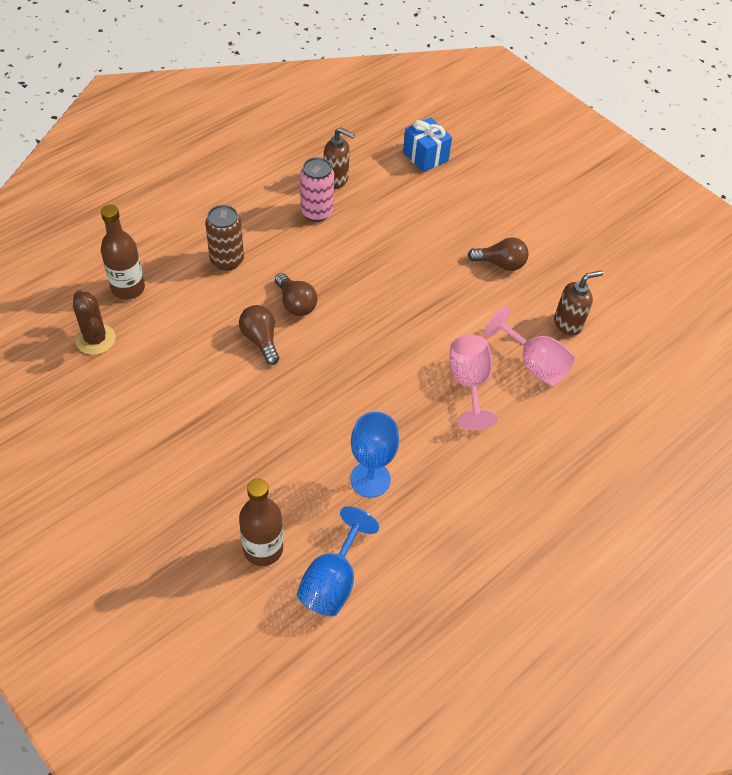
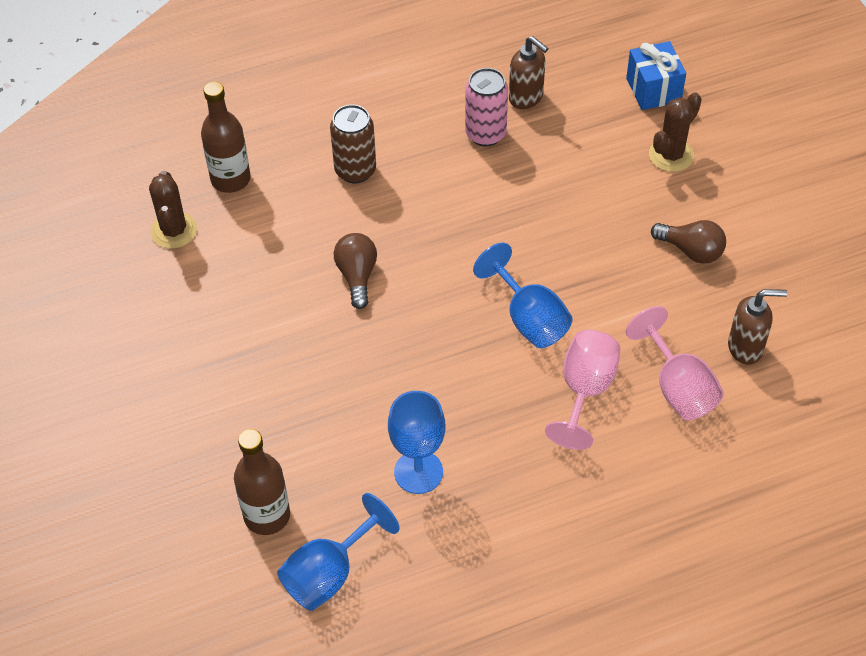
camera: 25 degrees right, 0 degrees up
brown light bulb [275,273,317,316] -> none
none -> blue goblet [473,243,573,348]
none -> brown cactus [649,92,702,172]

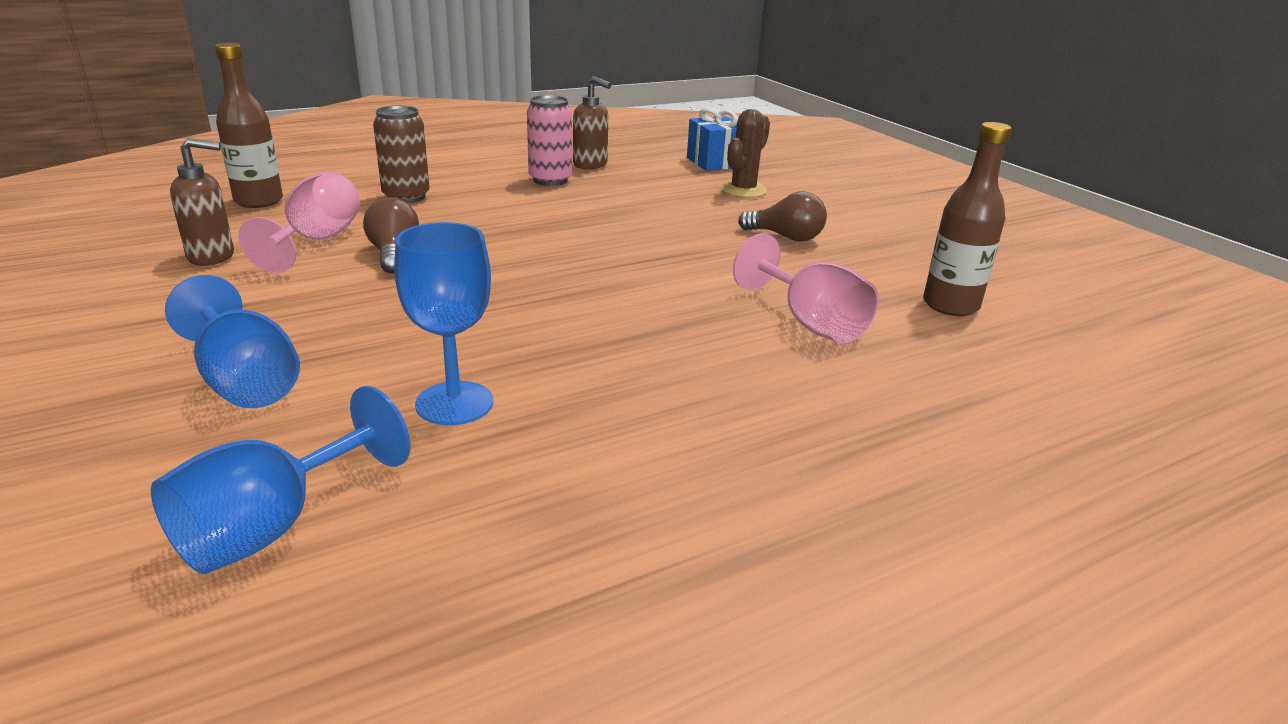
camera: 10 degrees left, 25 degrees down
brown cactus [149,171,197,249] -> none
brown bottle [234,429,290,535] -> brown bottle moved to [923,122,1012,316]
blue goblet [473,243,573,348] -> blue goblet moved to [165,275,300,408]
pink goblet [545,330,621,450] -> pink goblet moved to [238,171,360,273]
brown soap dispenser [728,289,787,364] -> brown soap dispenser moved to [170,138,234,266]

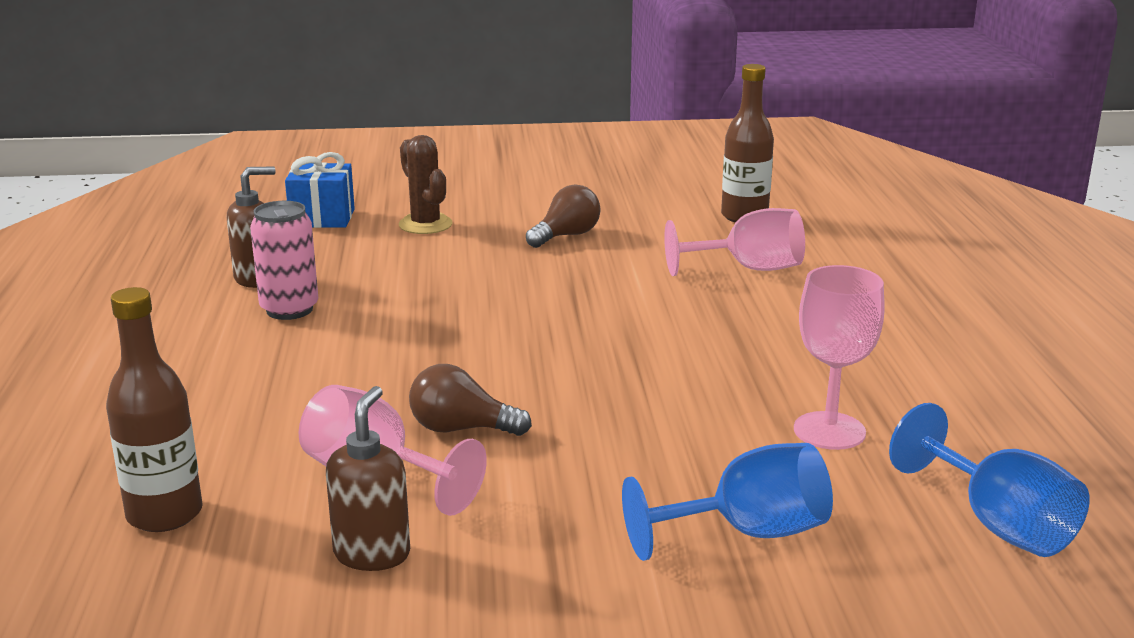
camera: 65 degrees left, 5 degrees down
brown can [373,106,430,203] -> none
blue goblet [394,222,493,425] -> pink goblet [794,265,885,450]

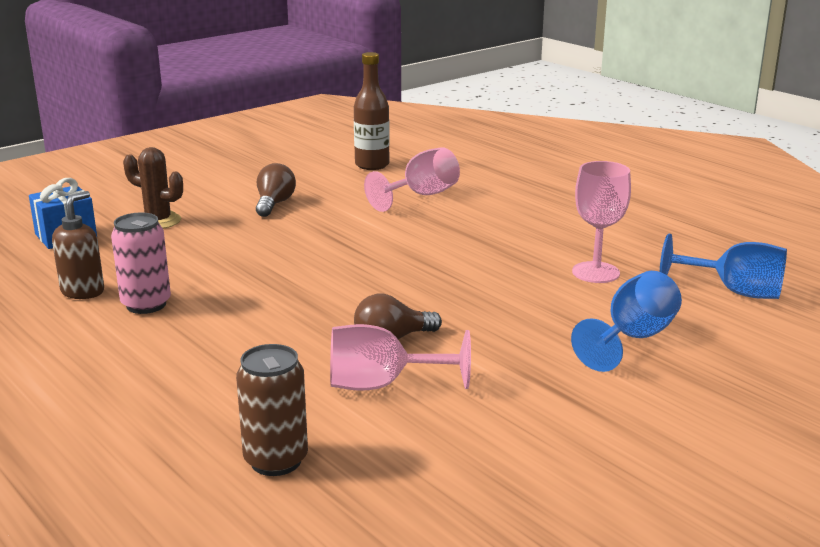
camera: 35 degrees left, 0 degrees up
brown bottle [106,287,203,532] -> brown can [236,344,308,476]
brown soap dispenser [326,386,410,571] -> none

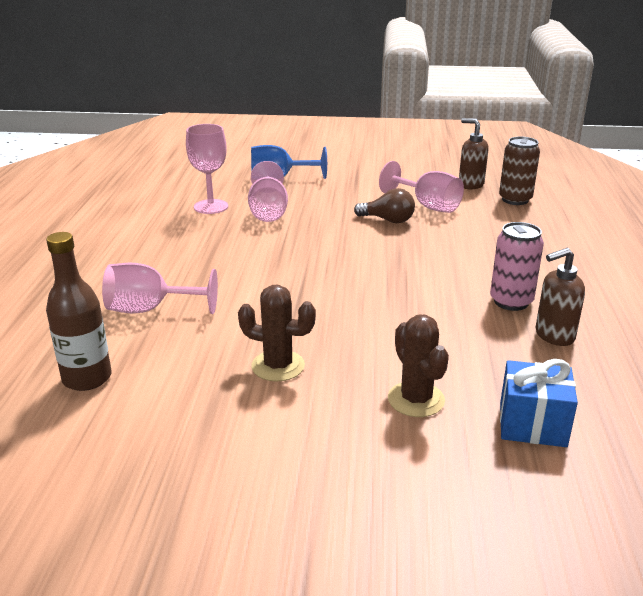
camera: 135 degrees left, 5 degrees up
brown light bulb [256,163,296,217] -> brown cactus [238,285,316,382]
blue goblet [660,233,787,299] -> none
none -> pink goblet [248,161,288,222]
none -> brown soap dispenser [459,118,489,189]

